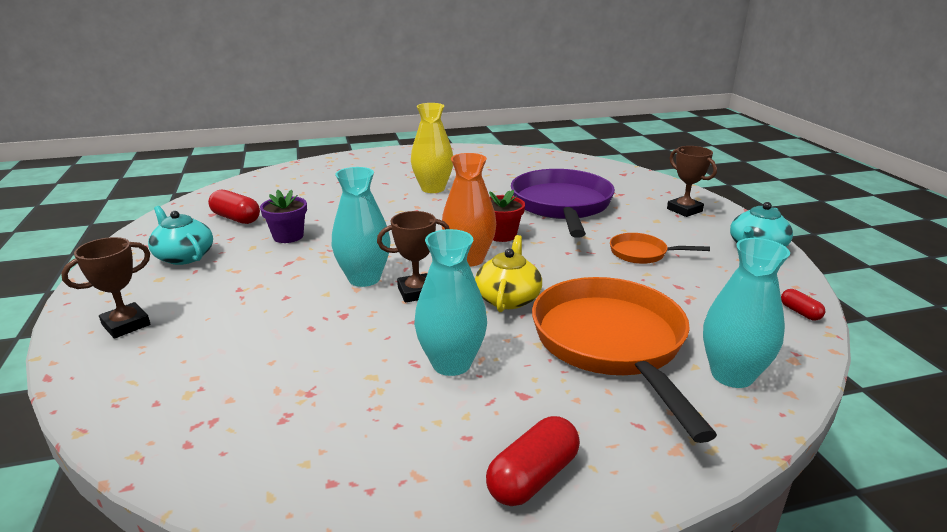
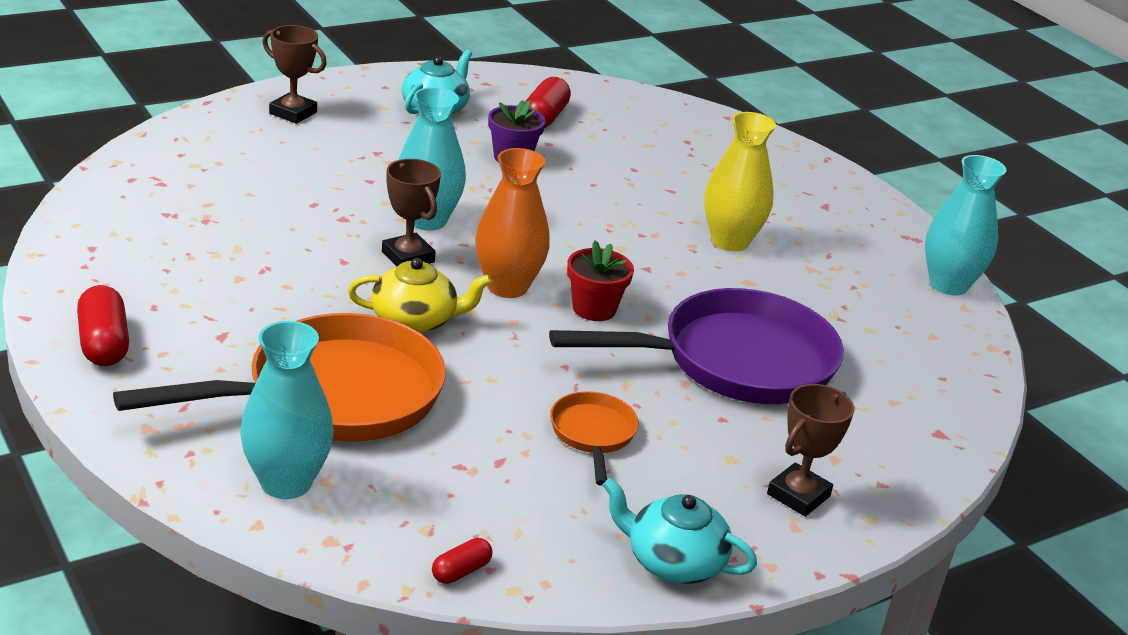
camera: 70 degrees right, 5 degrees up
turquoise vase [414,229,487,376] -> turquoise vase moved to [925,155,1007,295]
red capsule [486,416,580,506] -> red capsule turned 45 degrees clockwise [77,285,129,366]

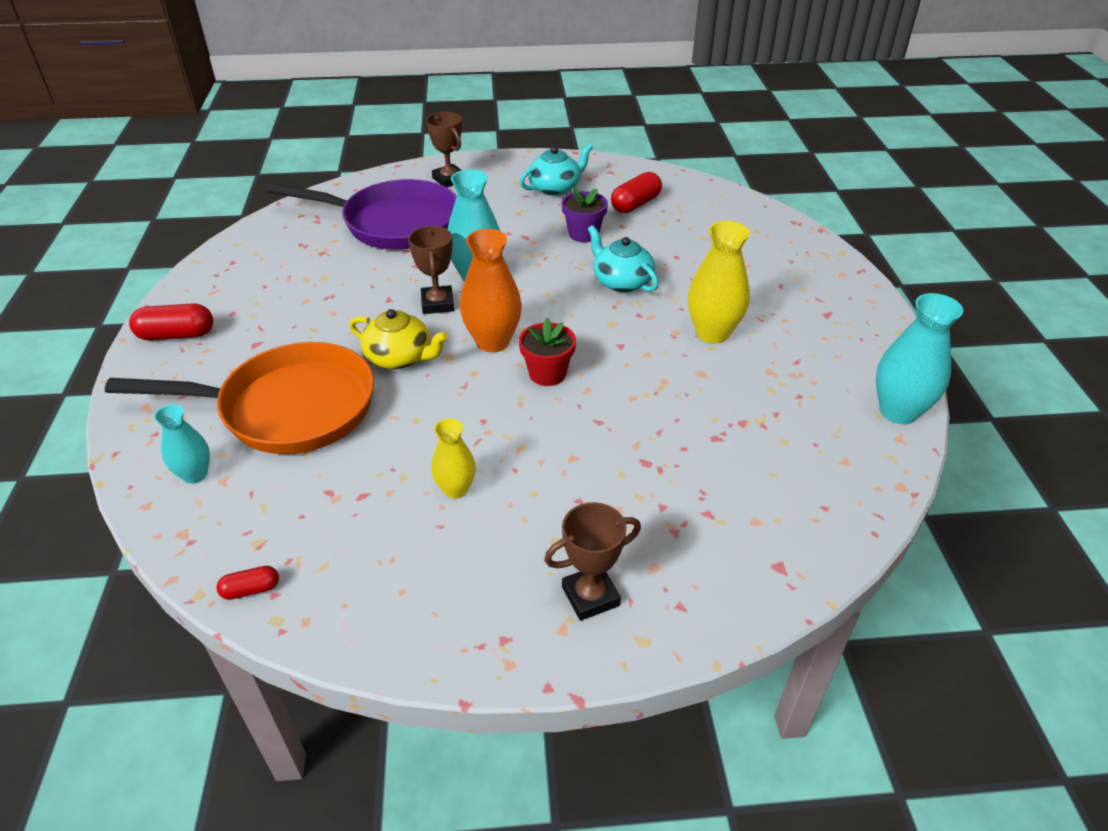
camera: 30 degrees right, 10 degrees up
red capsule [77,285,129,366] -> red capsule turned 75 degrees clockwise [129,303,213,341]
turquoise vase [240,321,334,499] -> turquoise vase [154,404,210,484], size x0.60
purple pan [549,288,844,404] -> purple pan moved to [267,179,457,250]
orange pan [550,391,639,485] -> yellow vase [431,419,476,499]
turquoise teapot [602,478,757,584] -> turquoise teapot moved to [588,225,659,293]

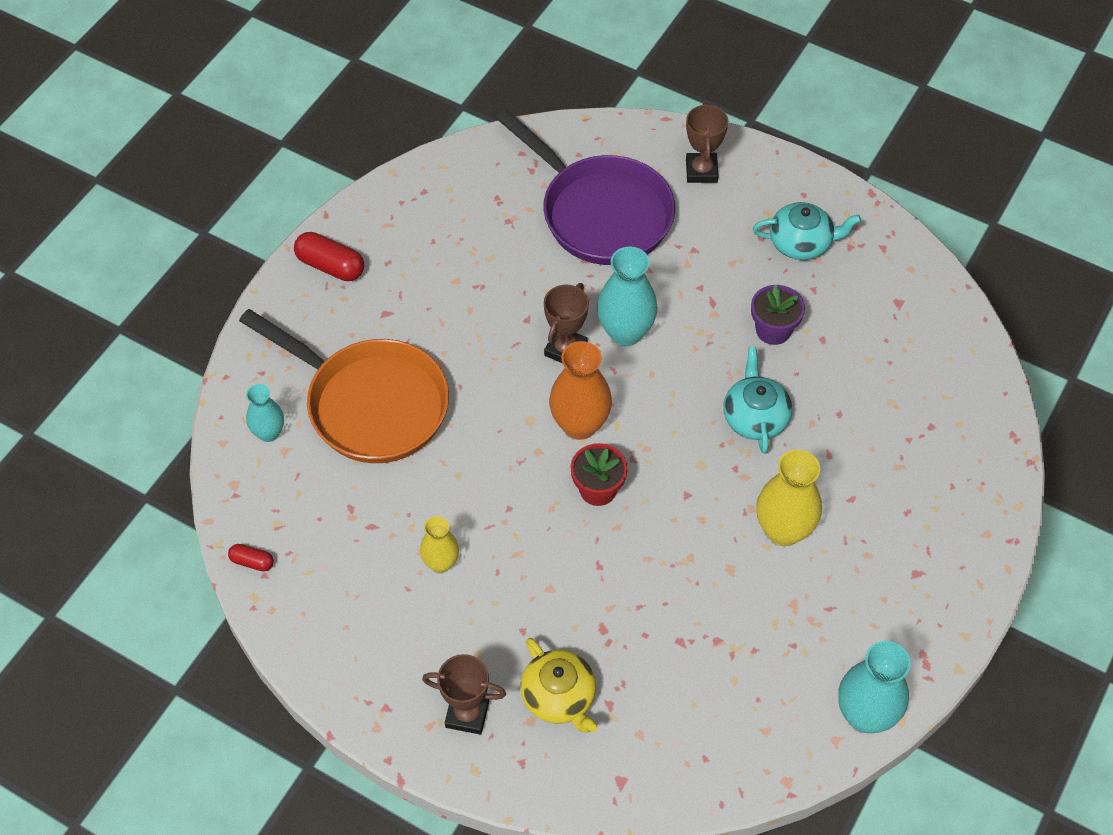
camera: 35 degrees right, 15 degrees up
yellow teapot [349,309,448,369] -> yellow teapot moved to [521,638,597,733]
red capsule [611,172,662,213] -> none

